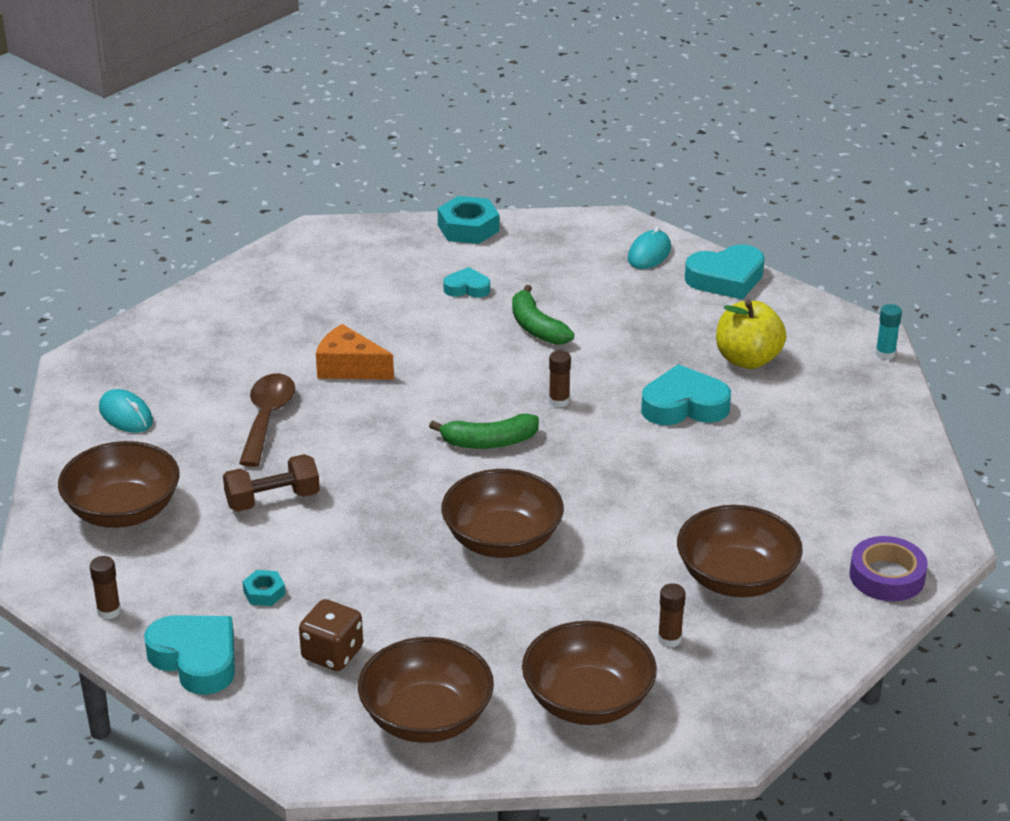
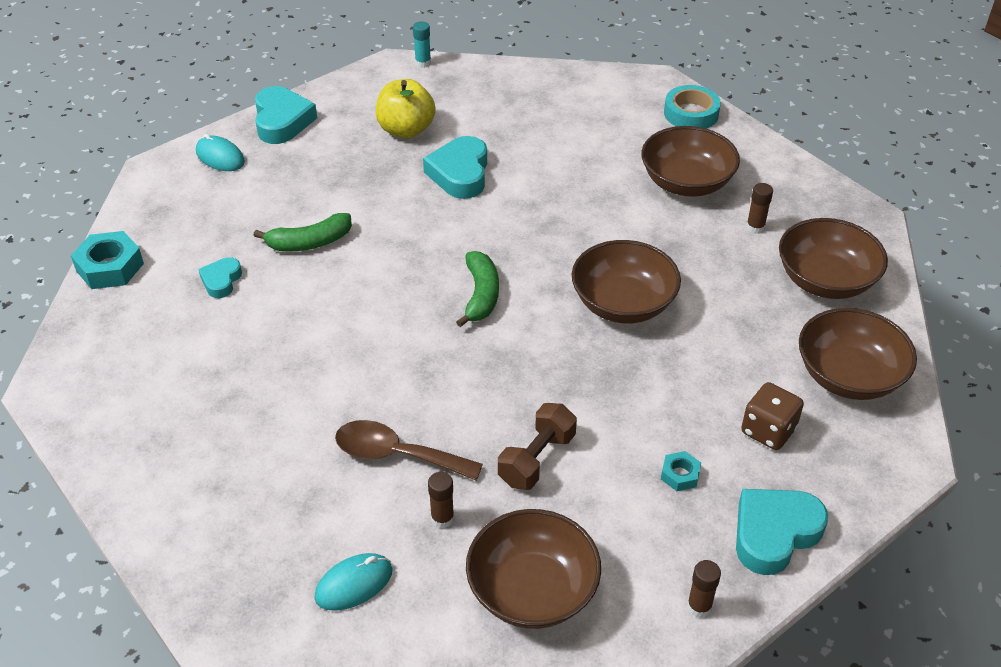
camera: 80 degrees left, 10 degrees up
brown dumbbell [223,454,320,512] -> brown dumbbell turned 45 degrees clockwise [498,403,577,490]
orange cheese [316,324,394,380] -> none
brown glue stick [549,350,571,408] -> brown glue stick moved to [428,472,454,529]
purple tape [849,536,928,602] -> turquoise tape [664,85,721,129]

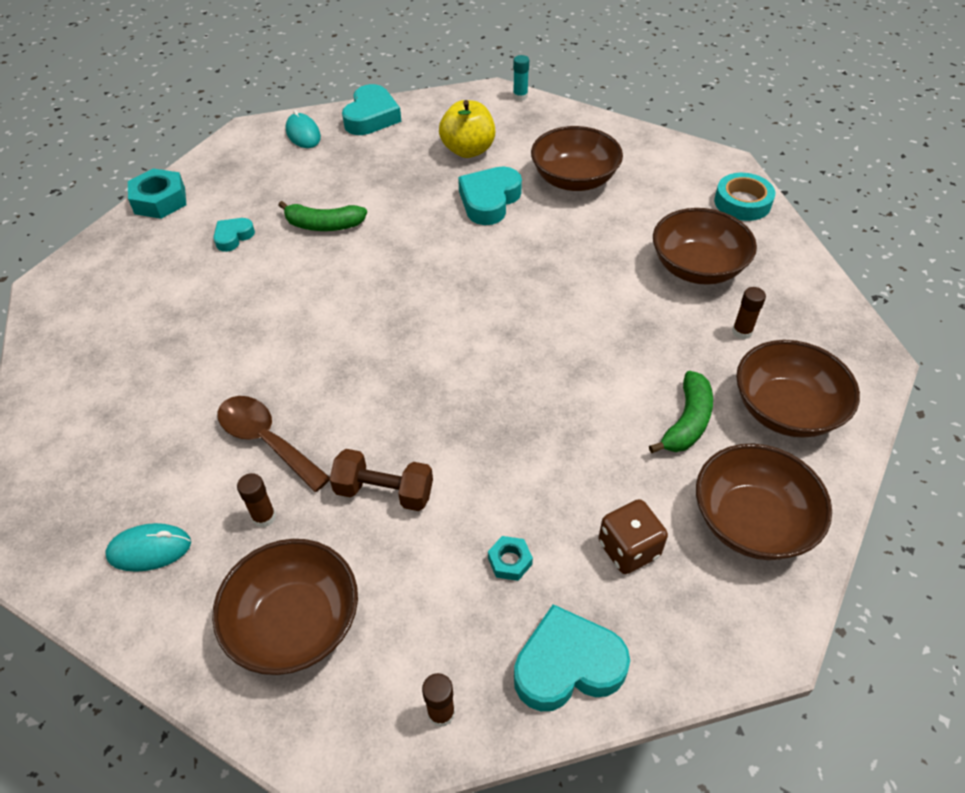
camera: 25 degrees right, 5 degrees up
green banana [456,251,499,327] -> green banana moved to [649,371,713,453]
brown dumbbell [498,403,577,490] -> brown dumbbell turned 45 degrees clockwise [329,449,433,511]
brown bowl [572,240,681,323] -> brown bowl moved to [531,126,623,191]

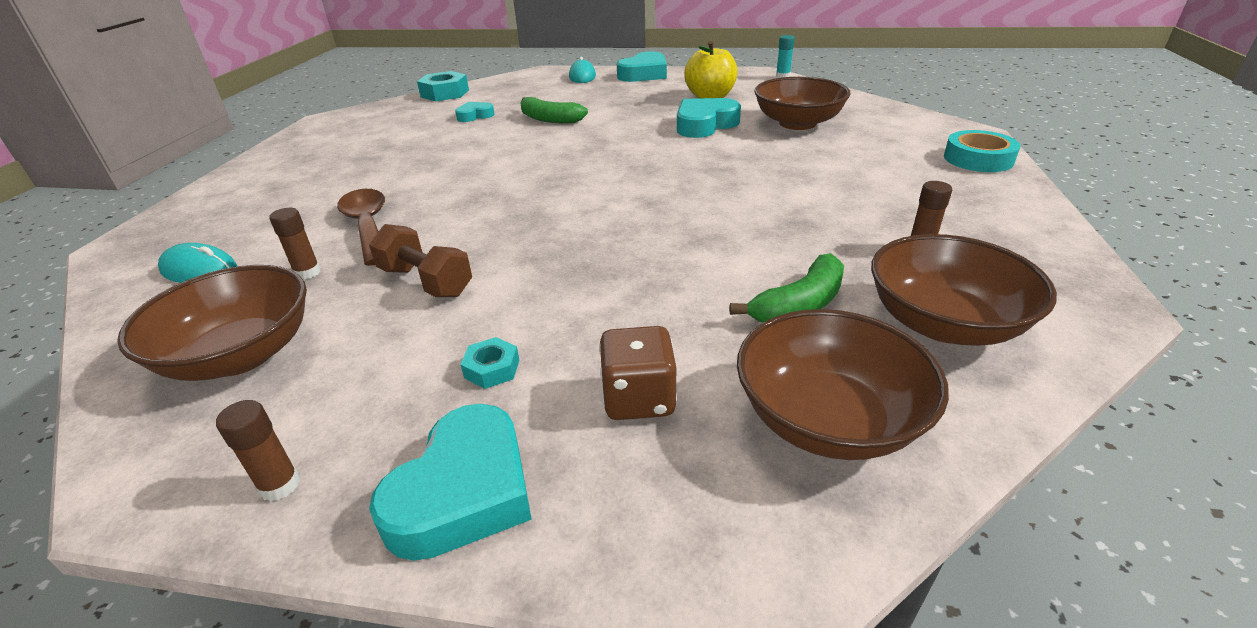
camera: 25 degrees right, 15 degrees down
turquoise heart [514,604,630,711] -> turquoise heart turned 105 degrees clockwise [369,404,532,561]
brown bowl [653,208,757,285] -> none

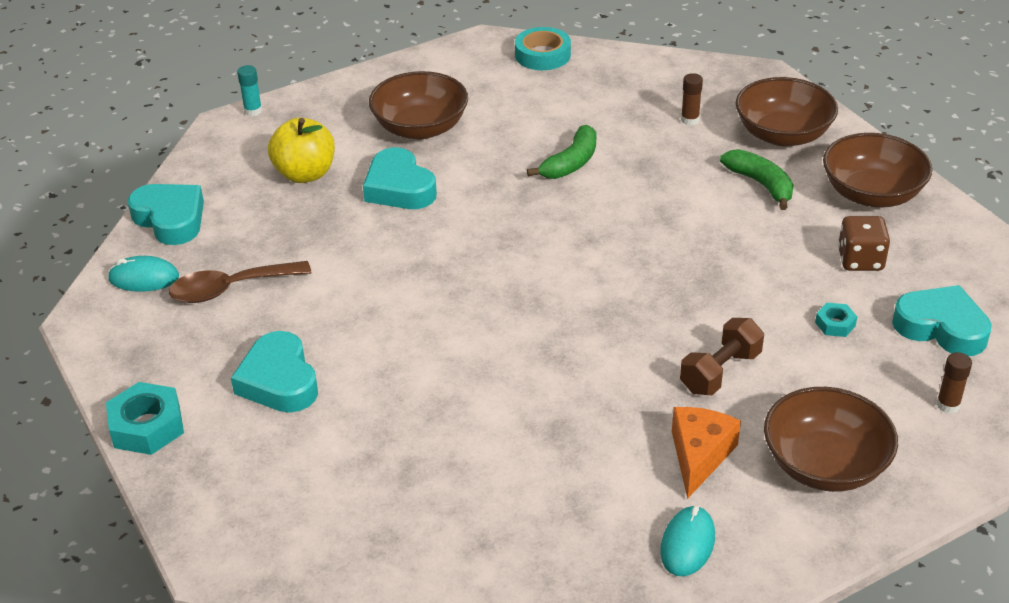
camera: 85 degrees left, 5 degrees up
brown glue stick [270,208,321,279] -> orange cheese [672,407,741,499]
brown spoon [337,189,385,266] -> brown spoon moved to [169,261,311,303]
turquoise heart [455,102,495,122] -> turquoise heart [231,331,318,413], size x1.76
green banana [520,97,588,123] -> green banana moved to [527,125,597,179]

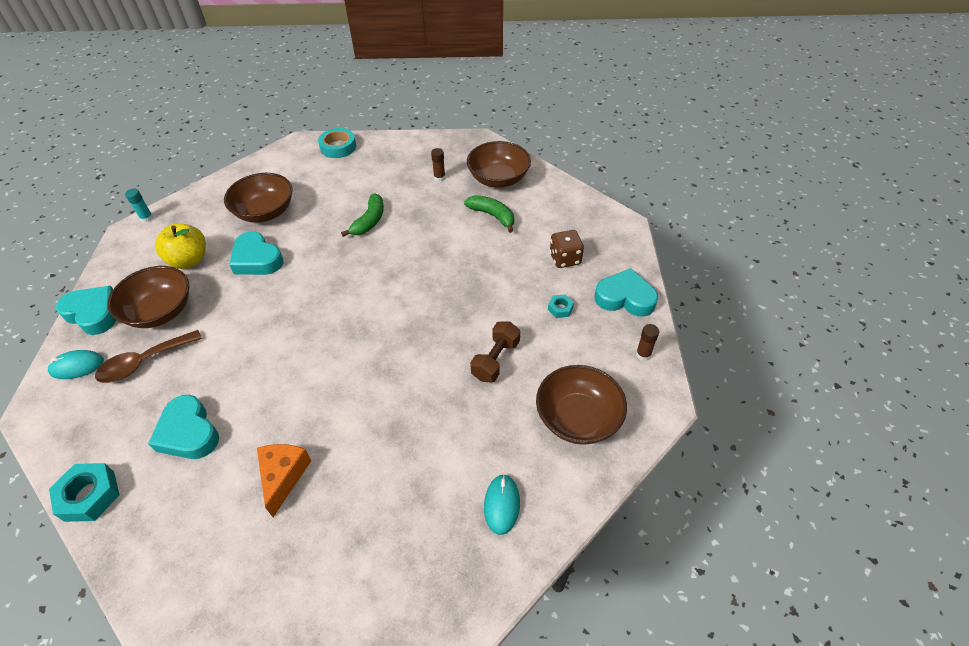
camera: 15 degrees left, 10 degrees up
orange cheese [672,407,741,499] -> orange cheese moved to [257,444,312,517]
brown bowl [823,133,932,208] -> brown bowl moved to [108,266,189,328]

